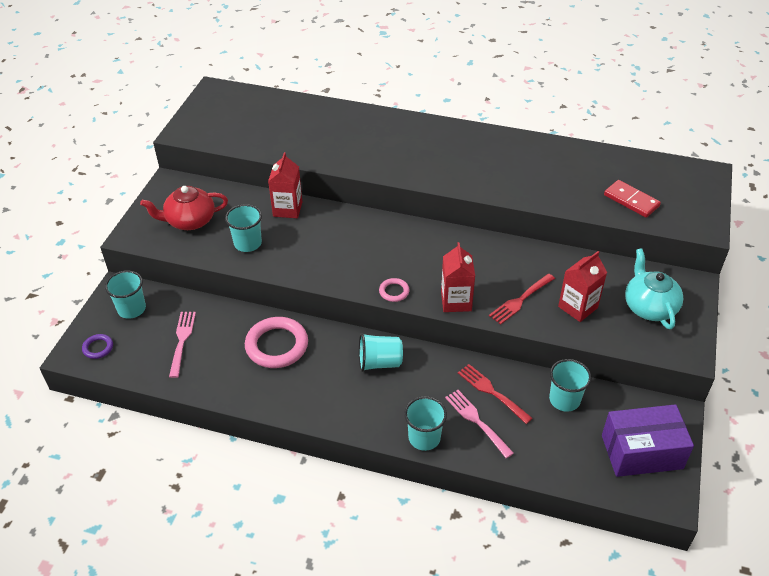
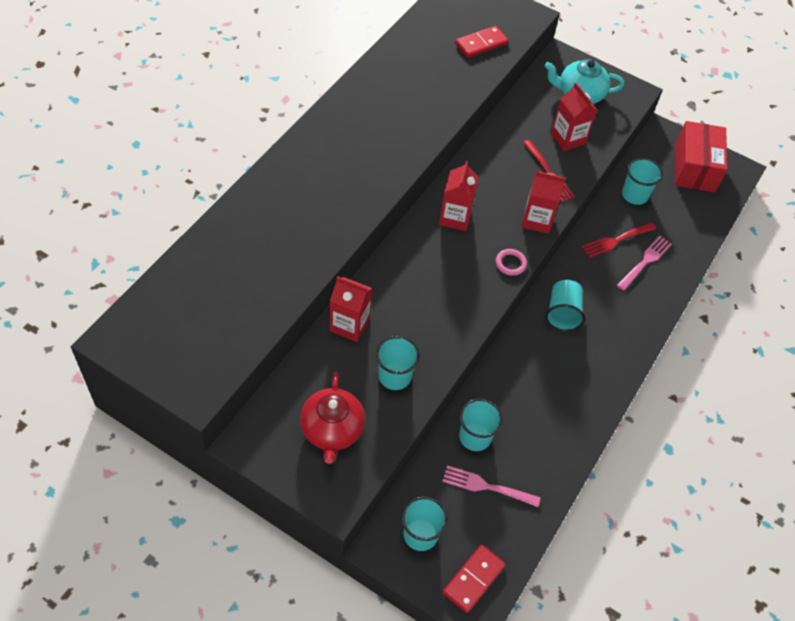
camera: 80 degrees left, 10 degrees up
purple ring [82,334,113,359] -> red domino [443,545,506,613]
pink ring [245,317,308,368] -> none
turquoise cup [404,396,447,451] -> turquoise cup moved to [459,399,503,451]
pink fork [445,390,514,458] -> pink fork turned 150 degrees clockwise [617,236,672,291]
purple box [602,404,694,477] -> red box [675,121,728,192]
none -> red carton [439,161,479,231]

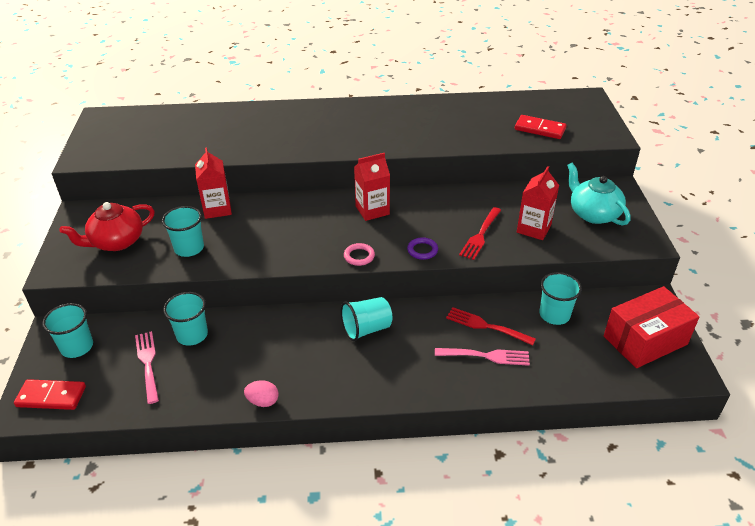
camera: 60 degrees right, 15 degrees down
red carton [522,171,566,234] -> purple ring [407,237,438,260]
none -> pink egg [244,381,279,407]

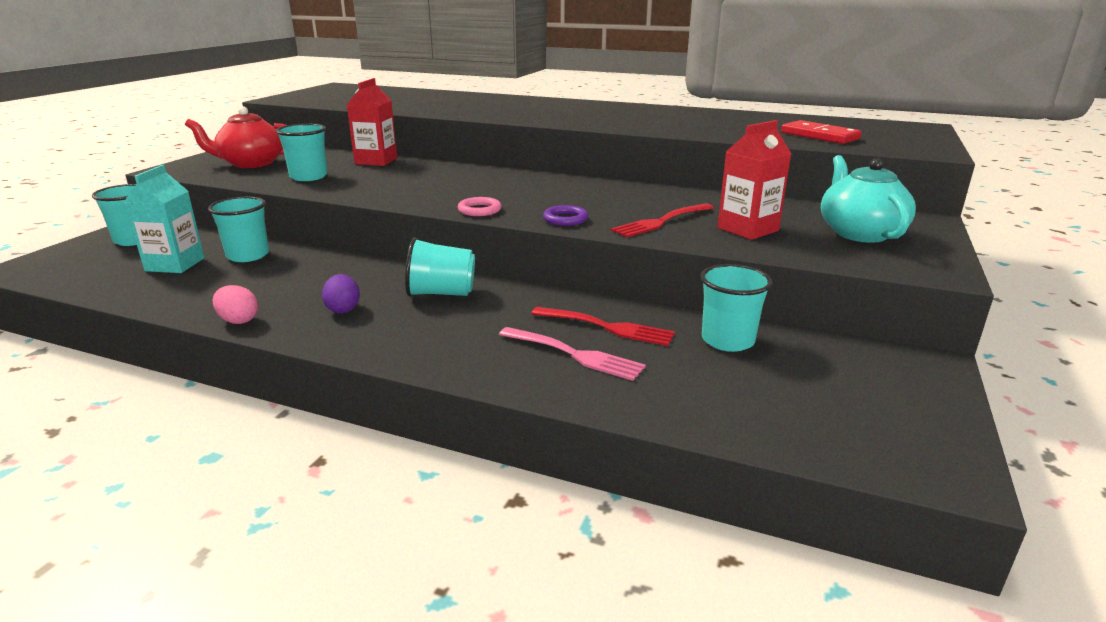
camera: 25 degrees right, 15 degrees down
red domino [14,379,86,410] -> none
pink fork [135,331,159,404] -> turquoise carton [124,165,205,273]
red carton [354,153,390,221] -> none
red fork [446,307,536,346] -> red fork turned 150 degrees clockwise [531,307,675,346]
red box [604,286,700,368] -> none
none -> purple egg [322,274,360,313]

